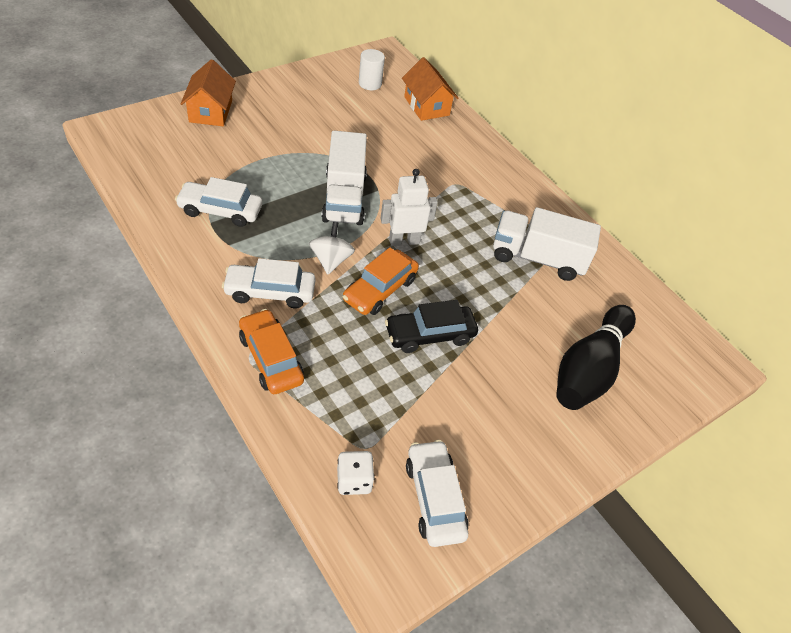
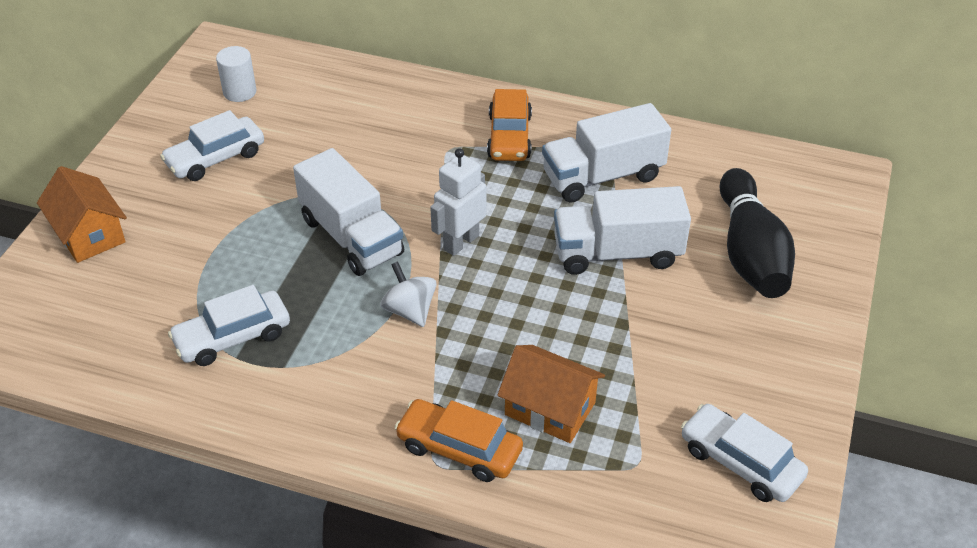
camera: 30 degrees left, 5 degrees down
white car [222,258,316,309] -> white car moved to [160,110,264,181]
white dice [337,451,375,495] -> none
orange car [343,247,419,315] -> orange car moved to [487,89,532,161]
black car [385,300,478,353] -> none
orange house [402,57,458,121] -> orange house moved to [497,345,605,443]
none -> white truck [554,186,691,275]

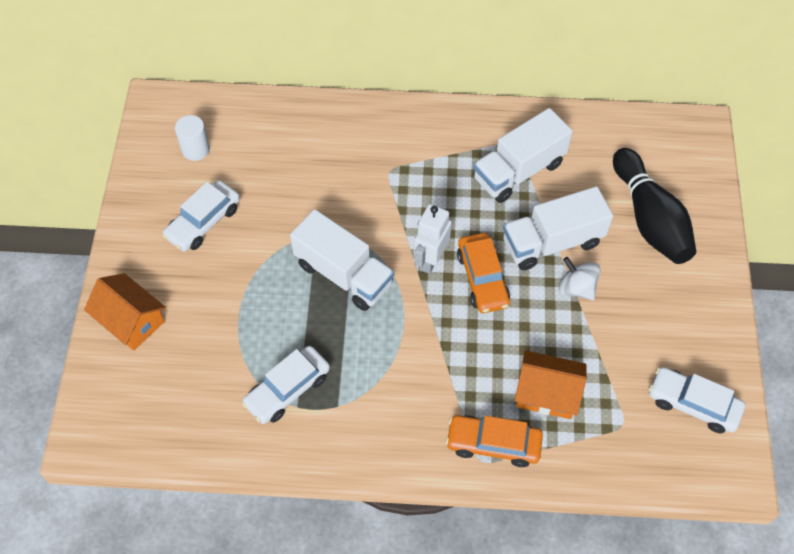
camera: 15 degrees left, 15 degrees up
white spinning top [380,261,437,327] -> white spinning top moved to [559,257,600,300]
orange car [487,89,532,161] -> orange car moved to [457,233,510,313]

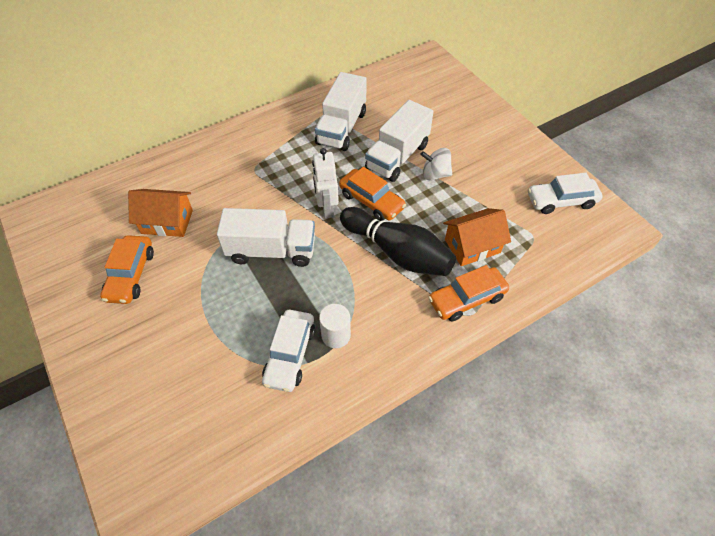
camera: 35 degrees left, 5 degrees down
orange house [84,273,166,351] -> orange house moved to [128,189,193,237]
white car [162,180,240,252] -> orange car [100,235,154,304]
white cylinder [175,115,210,161] -> white cylinder moved to [319,304,351,348]
black bowling pin [613,148,696,264] -> black bowling pin moved to [340,207,456,276]

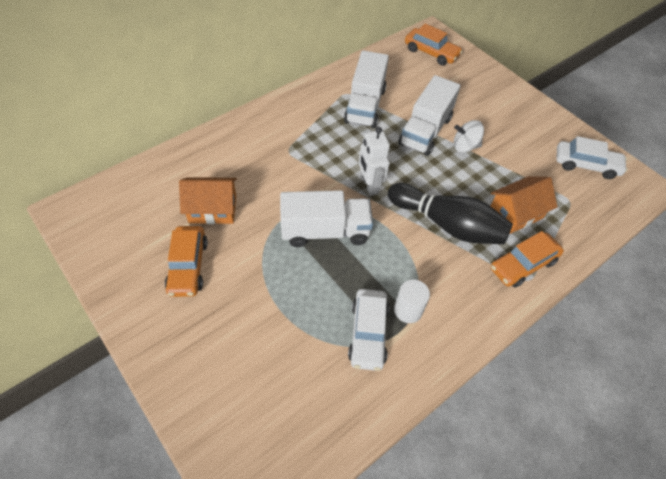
camera: 10 degrees left, 0 degrees up
orange car [339,167,406,221] -> orange car moved to [405,24,463,65]
white car [528,173,603,214] -> white car turned 150 degrees counterclockwise [556,136,628,179]

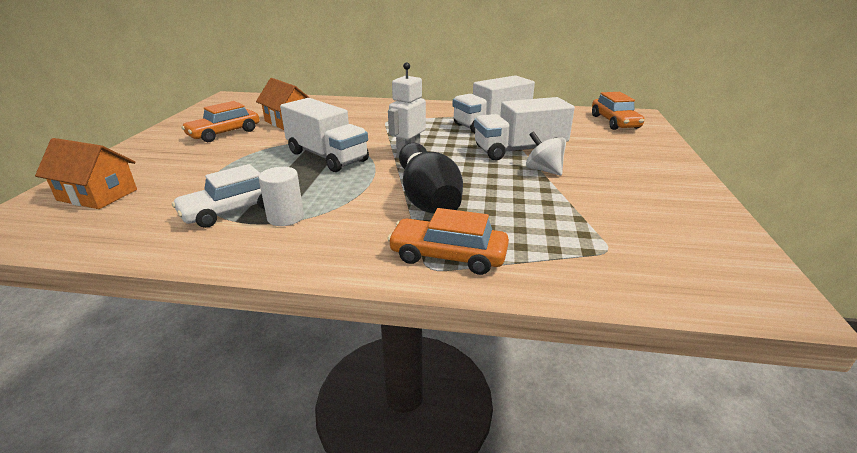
camera: 50 degrees right, 25 degrees down
orange house [491,176,557,234] -> orange house moved to [35,138,137,209]
white car [556,136,628,179] -> none

